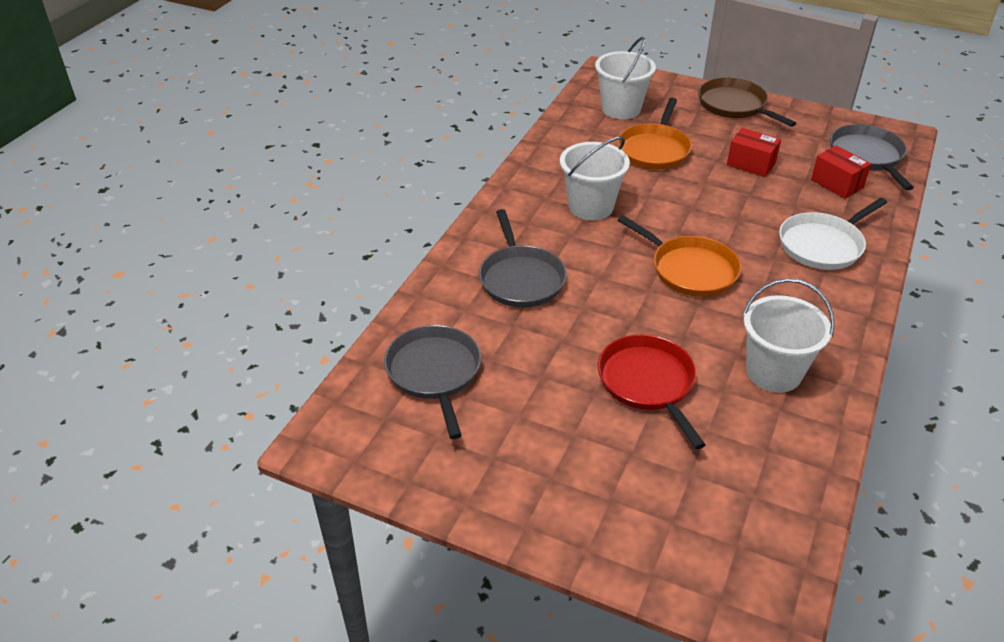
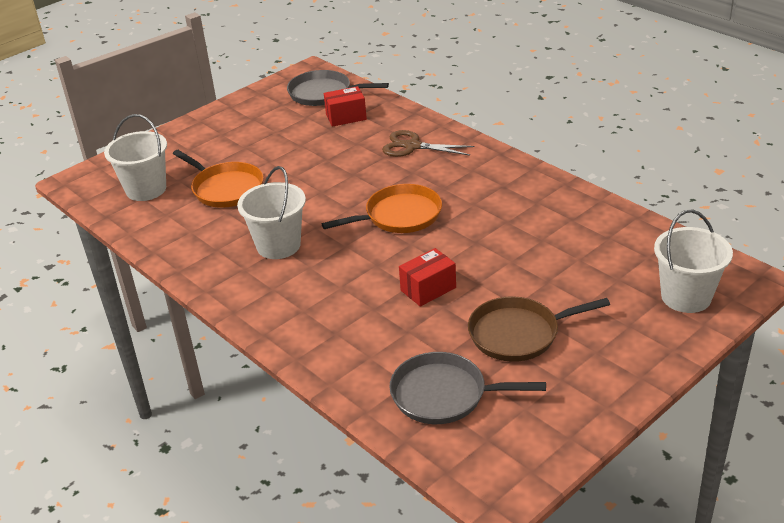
camera: 65 degrees left, 5 degrees down
grey pan [479,209,567,308] -> none
red pan [598,334,706,449] -> none
brown pan [698,78,796,127] -> brown pan moved to [468,296,610,362]
red box [727,128,781,177] -> red box moved to [399,248,456,307]
white bucket [743,278,835,393] -> white bucket moved to [654,210,733,313]
white pan [779,198,887,270] -> brown scissors [382,130,475,157]

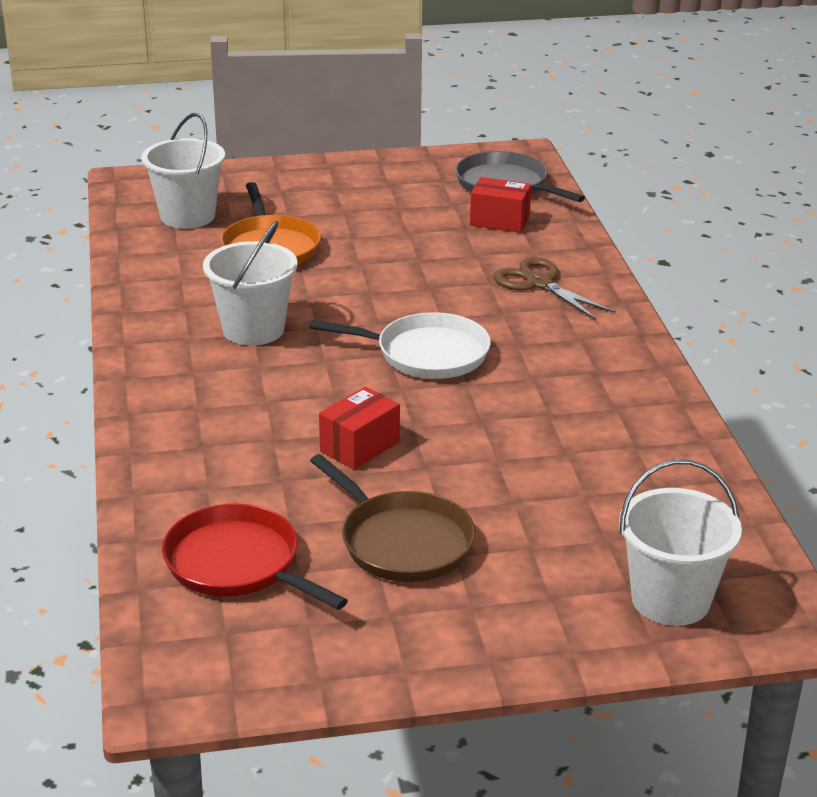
camera: 30 degrees right, 5 degrees down
orange pan [322,184,442,233] -> white pan [309,312,491,379]
grey pan [389,352,546,424] -> red pan [162,504,348,610]
red box [399,248,456,307] -> red box turned 45 degrees counterclockwise [319,387,400,470]
brown pan [468,296,610,362] -> brown pan turned 150 degrees counterclockwise [310,454,476,582]

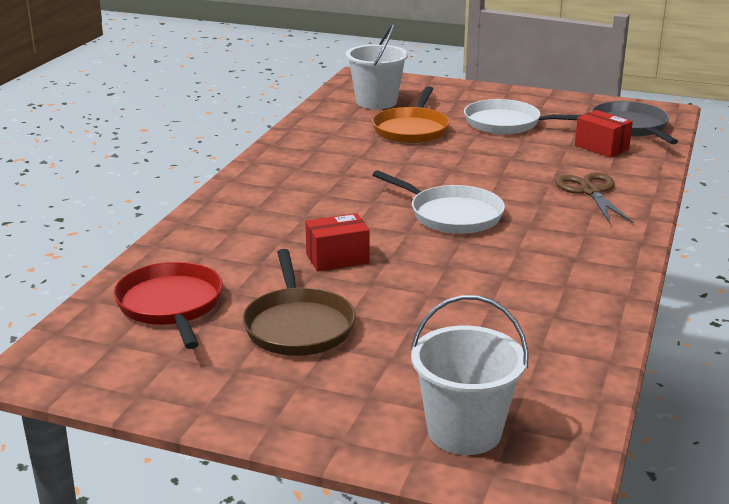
camera: 30 degrees right, 5 degrees down
white bucket [203,221,297,346] -> none
none -> white pan [464,99,582,134]

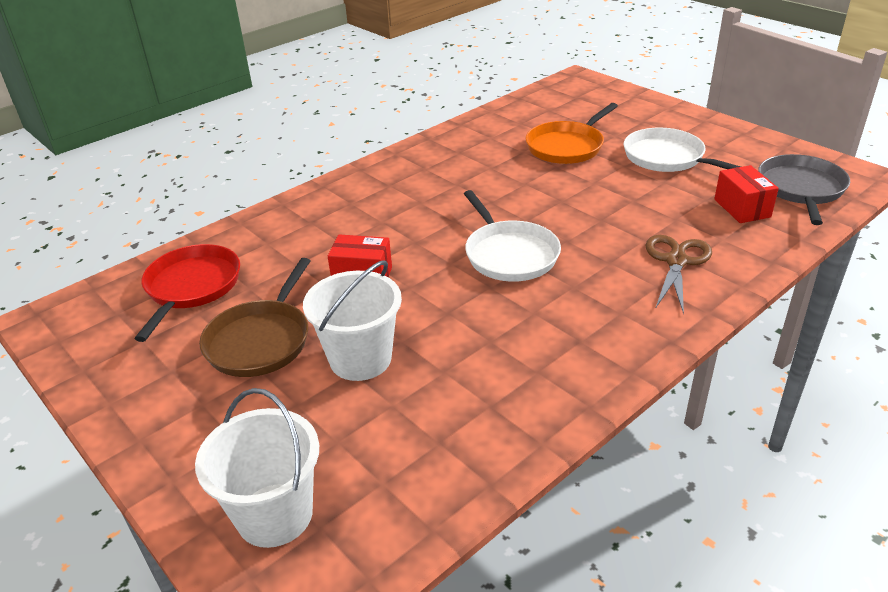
camera: 30 degrees right, 10 degrees up
white bucket [346,24,408,109] -> white bucket moved to [303,260,402,381]

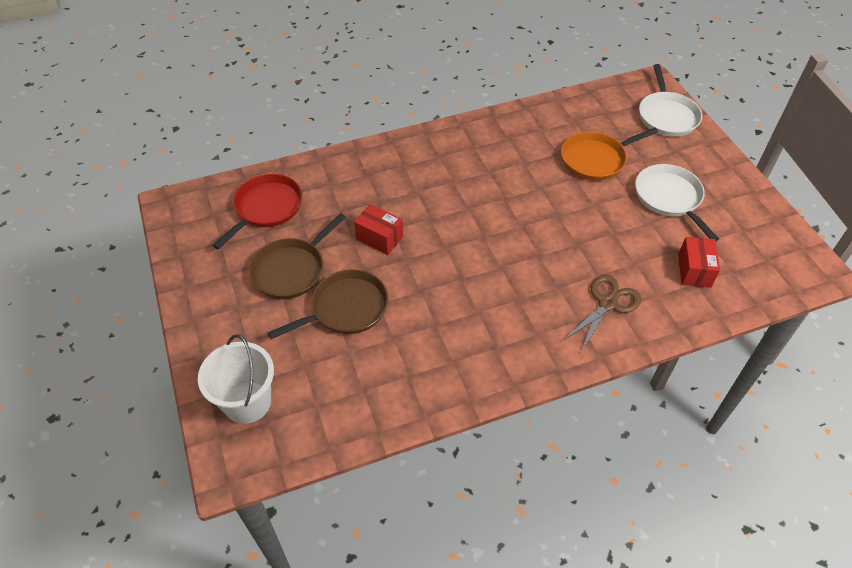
camera: 20 degrees right, 15 degrees up
white bucket [303,260,402,381] -> brown pan [268,269,388,339]
white pan [464,190,561,282] -> white pan moved to [639,64,702,137]
grey pan [758,154,850,225] -> none

